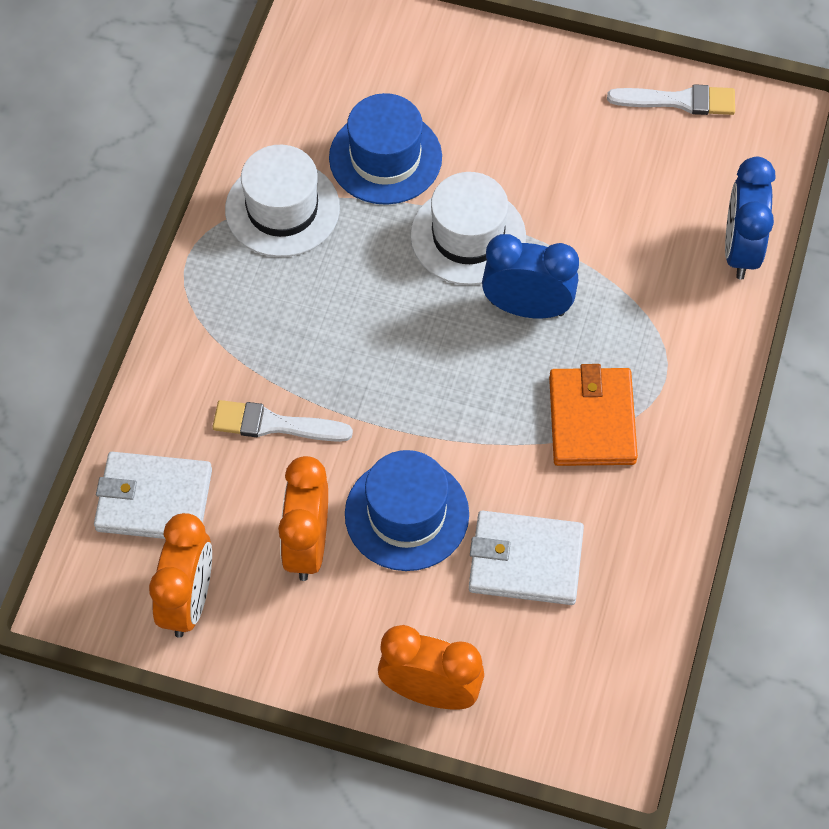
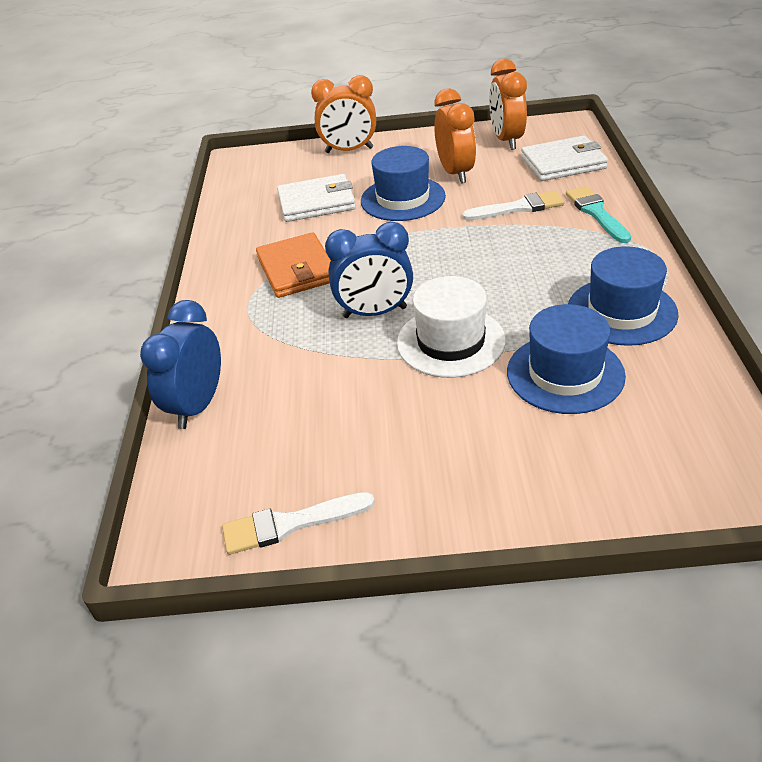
camera: 165 degrees right, 20 degrees down
white hat [225,145,340,257] -> blue hat [568,246,679,346]
blue clock [725,157,776,280] -> blue clock turned 150 degrees counterclockwise [140,300,221,429]
none -> turquoise brush [566,186,631,243]

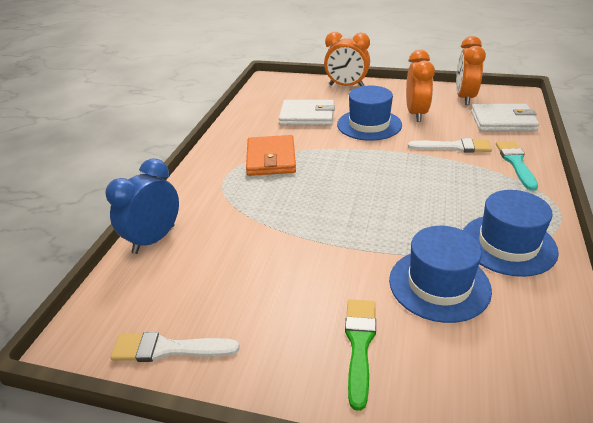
camera: 15 degrees right, 5 degrees down
blue clock [325,222,413,318] -> none
white hat [397,276,506,378] -> none
none -> green brush [345,299,376,411]

